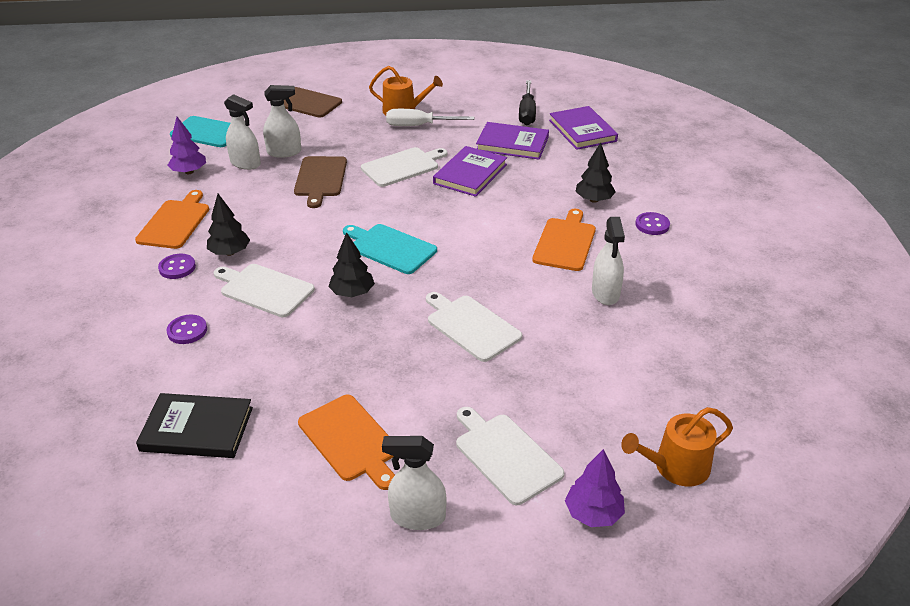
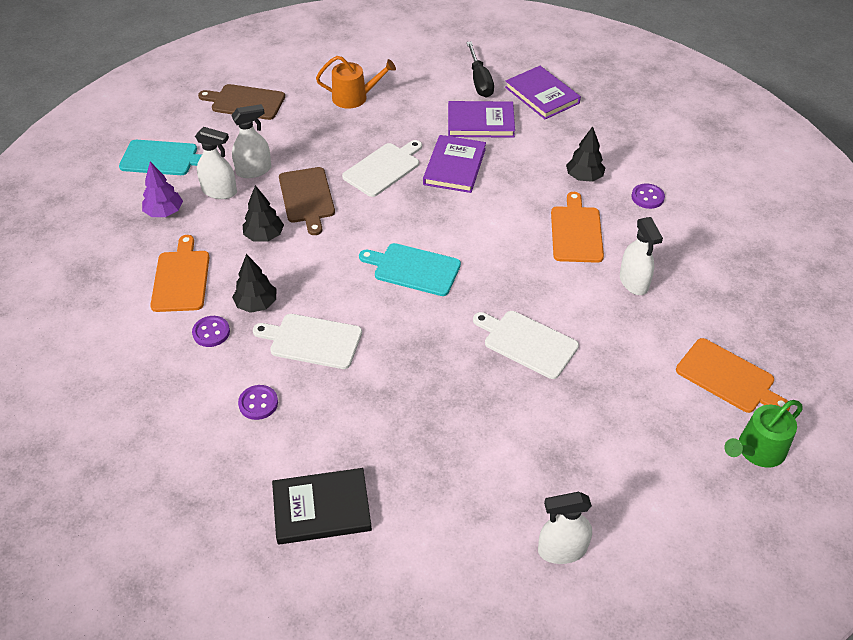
camera: 15 degrees left, 10 degrees up
orange cutting board [298,395,395,490] -> orange cutting board moved to [676,338,791,413]
black tree [328,232,375,297] -> black tree moved to [243,185,284,241]
white screwdriver [386,109,474,126] -> none
white cutting board [456,407,564,505] -> none
purple tree [565,449,625,527] -> none
orange watering can [621,407,733,487] -> green watering can [724,400,803,468]

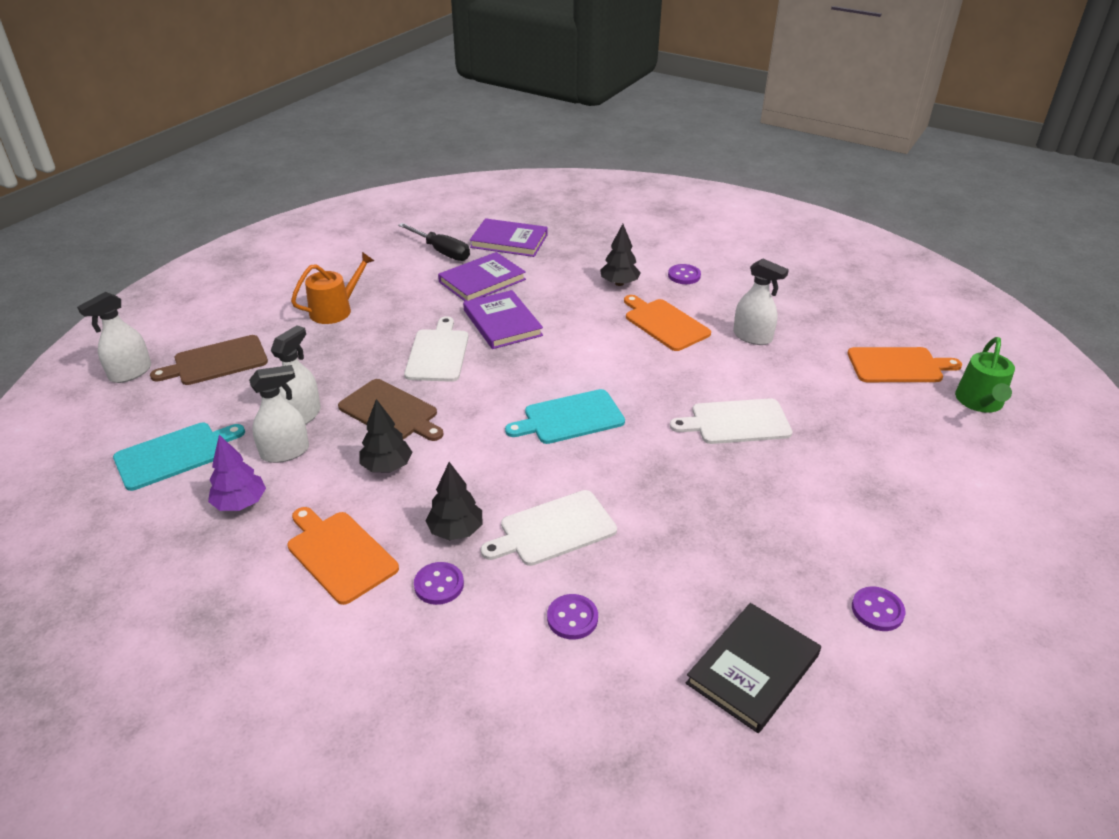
camera: 40 degrees left, 10 degrees down
white spray bottle [538,492,592,564] -> white spray bottle moved to [77,292,151,383]
none -> purple button [852,586,905,631]

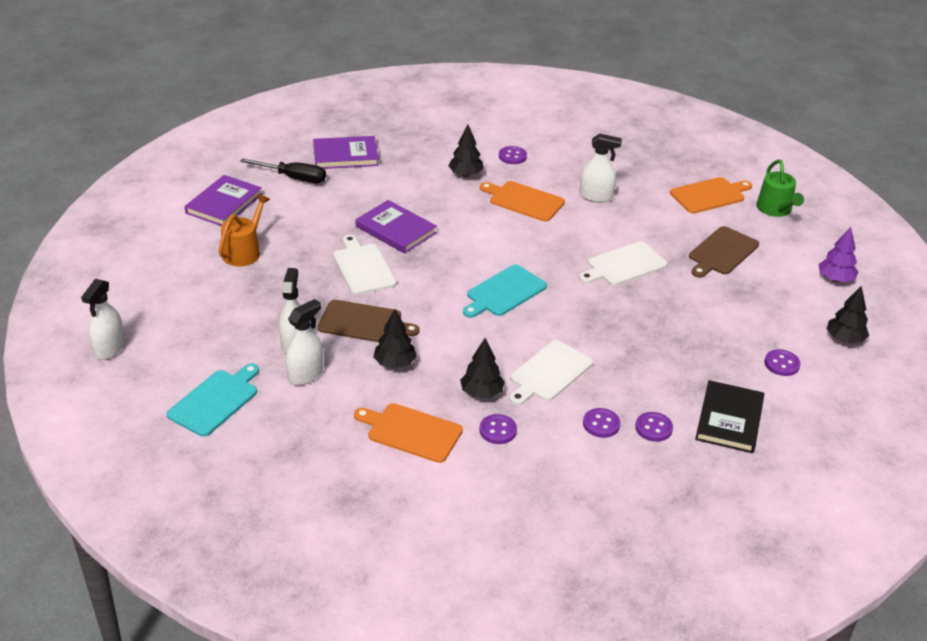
camera: 25 degrees left, 0 degrees up
brown cutting board [150,335,268,385] -> brown cutting board moved to [689,226,759,278]
purple tree [208,435,266,511] -> purple tree moved to [818,227,858,282]
purple book [438,252,526,301] -> purple book moved to [185,175,262,226]
none -> purple button [635,412,673,442]
none -> black tree [827,286,869,343]

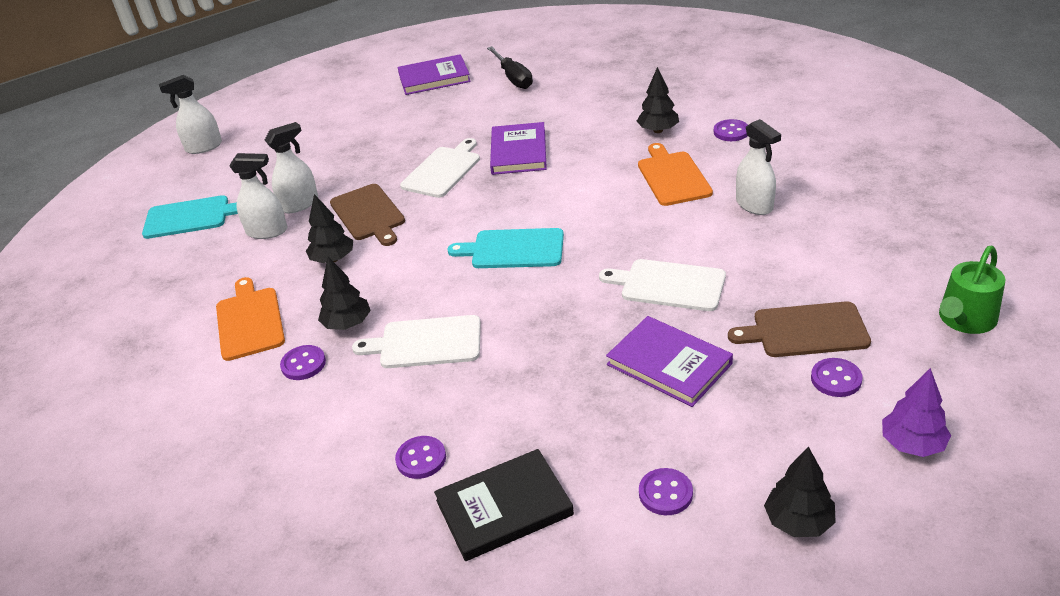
camera: 55 degrees right, 0 degrees up
orange watering can [218,194,270,266] -> none
purple book [313,136,379,169] -> purple book moved to [606,316,733,407]
purple button [583,408,620,438] -> purple button moved to [811,358,862,397]
orange cutting board [670,177,752,213] -> none

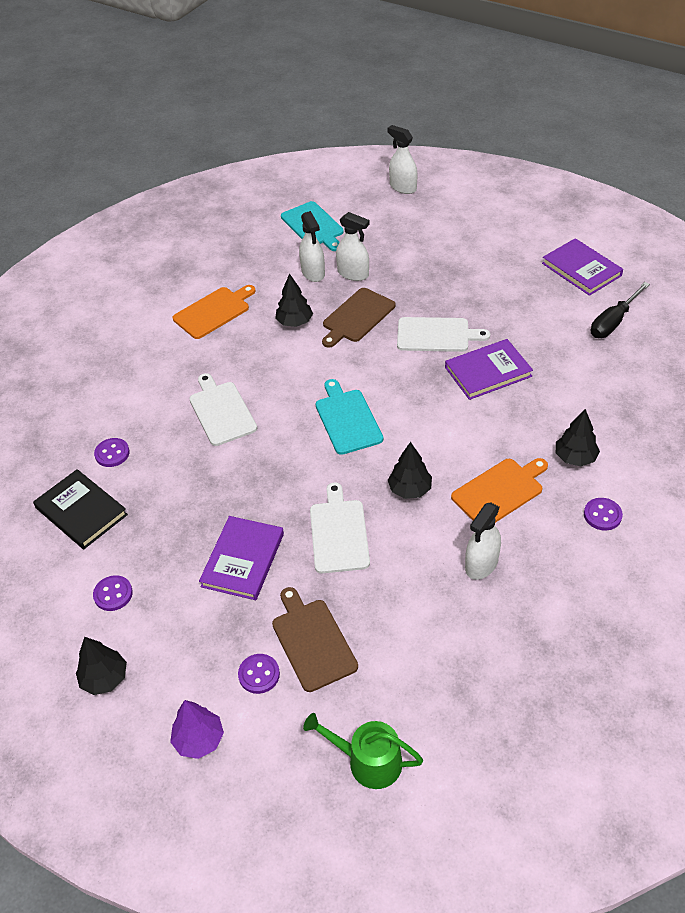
camera: 65 degrees right, 10 degrees up
purple button [280,345,326,380] -> none
black tree [318,257,371,330] -> black tree moved to [388,442,432,499]

